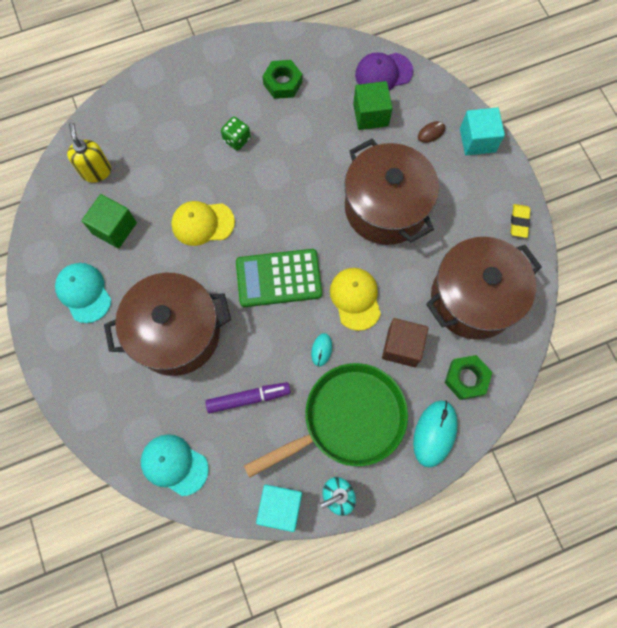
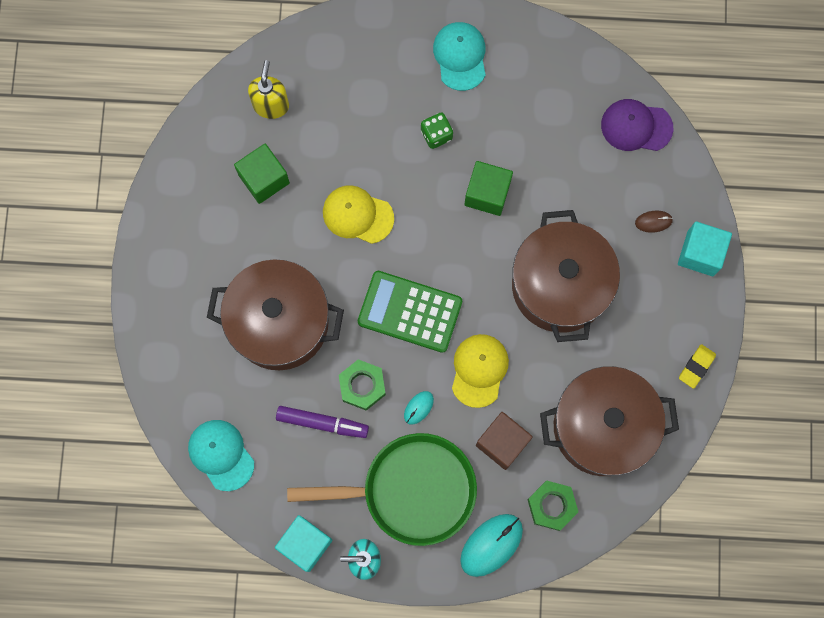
camera: 25 degrees right, 5 degrees up
turquoise cap [55,263,112,323] -> turquoise cap moved to [433,22,486,91]
green nut [262,60,303,99] -> green nut moved to [339,359,386,410]
green cube [353,81,393,130] -> green cube moved to [464,161,513,216]

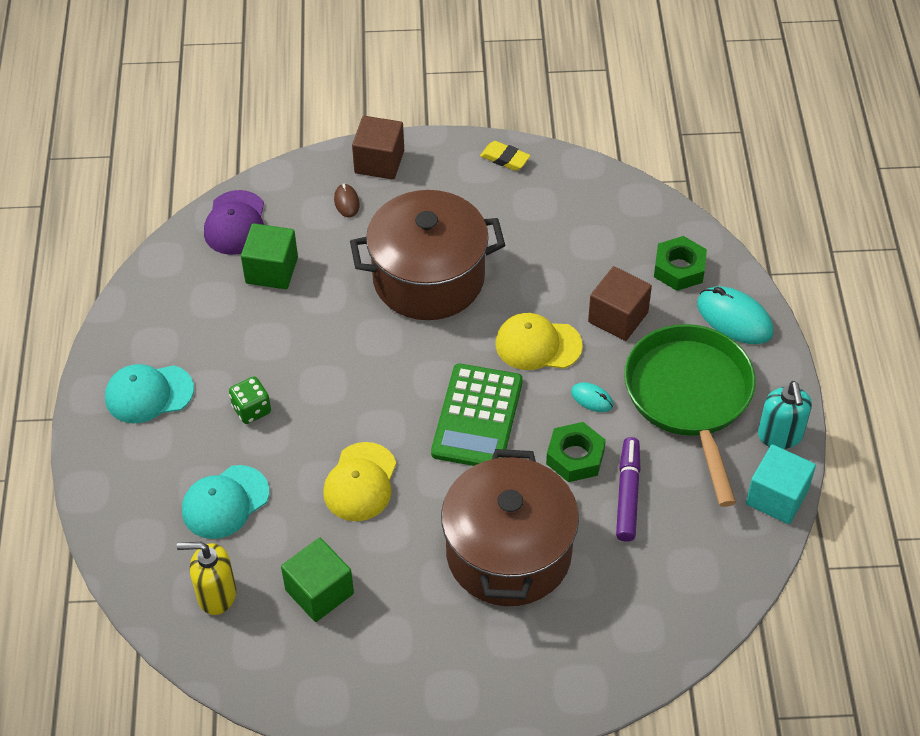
camera: 95 degrees left, 25 degrees down
turquoise cap [188,420,254,491] -> turquoise cap moved to [182,465,269,539]
green cube [464,161,513,216] -> green cube moved to [241,223,298,289]
brown pot [540,366,679,476] -> none
turquoise cube [678,221,732,276] -> brown cube [352,116,404,180]

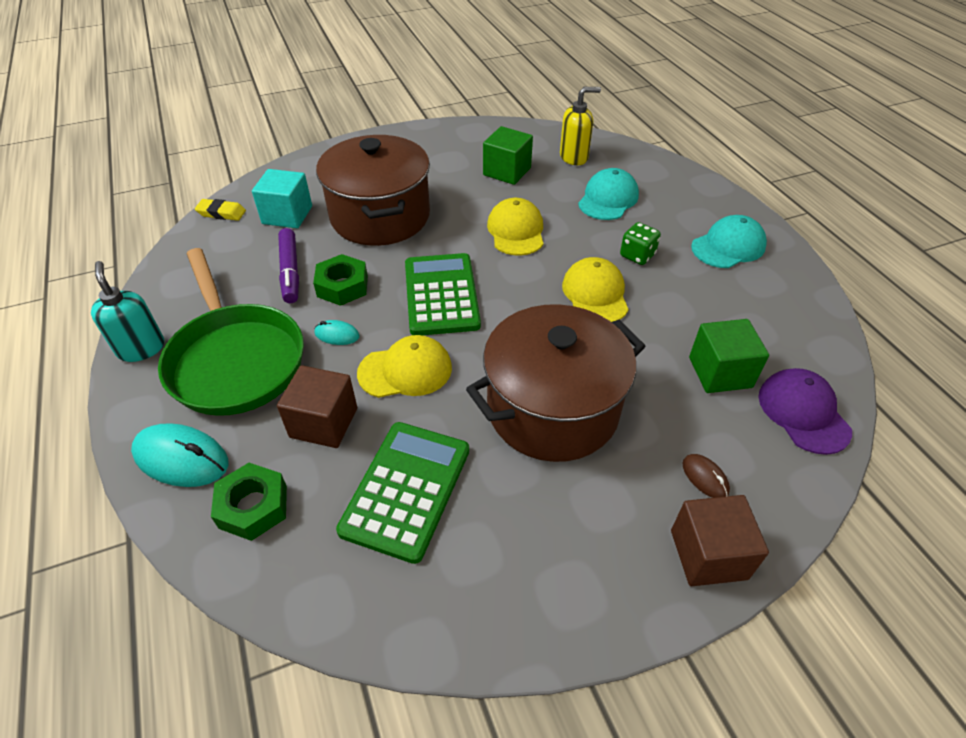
camera: 160 degrees right, 5 degrees down
yellow eraser [480,141,531,171] -> yellow eraser moved to [195,199,246,221]
turquoise cube [746,444,816,524] -> turquoise cube moved to [252,169,312,228]
none -> green calculator [336,422,469,564]
none -> yellow cap [562,257,629,322]

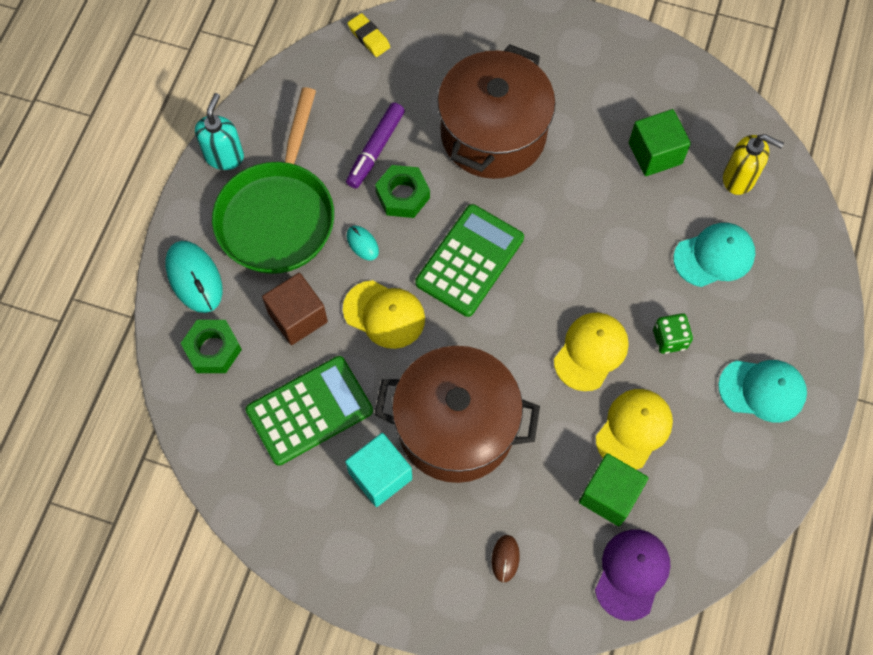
camera: 40 degrees right, 20 degrees up
turquoise cube [252,169,312,228] -> turquoise cube moved to [345,433,412,507]
yellow cap [487,198,544,256] -> yellow cap moved to [596,389,673,470]
brown cube [671,495,769,586] -> none

